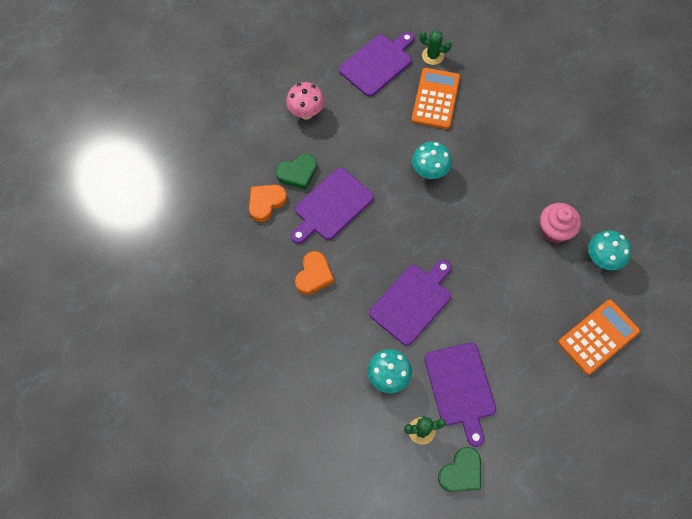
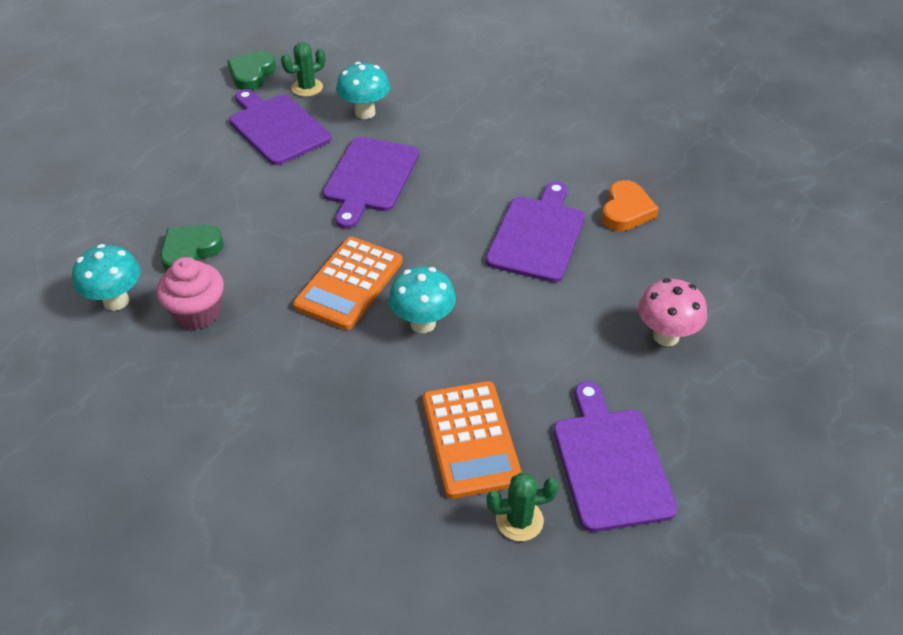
camera: 155 degrees right, 20 degrees down
green heart [276,154,317,190] -> green heart moved to [160,225,224,271]
orange heart [295,251,334,295] -> none
purple cutting board [339,32,414,97] -> purple cutting board turned 150 degrees clockwise [554,382,677,532]
orange calculator [558,299,640,375] -> orange calculator moved to [293,237,403,330]

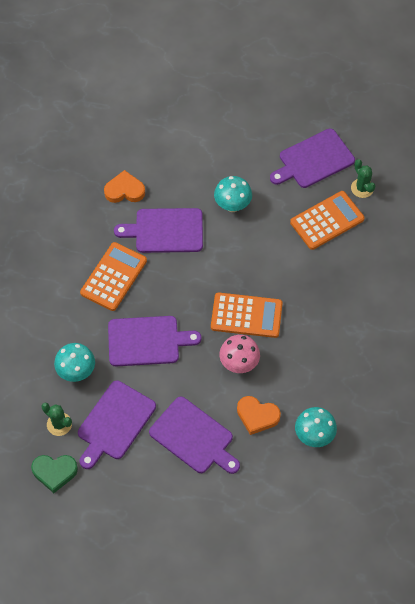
camera: 110 degrees left, 15 degrees up
pink cupcake [157,257,224,330] -> none
green heart [160,225,224,271] -> orange heart [237,396,281,435]
turquoise mushroom [388,266,456,333] -> turquoise mushroom moved to [214,176,252,212]
pink mushroom [638,278,707,346] -> pink mushroom moved to [219,335,260,373]
none -> orange calculator [80,242,147,311]
none -> purple cutting board [149,397,240,474]

